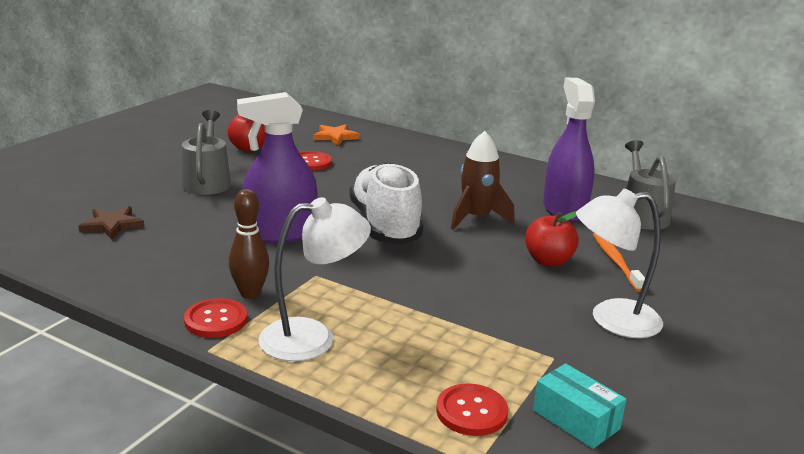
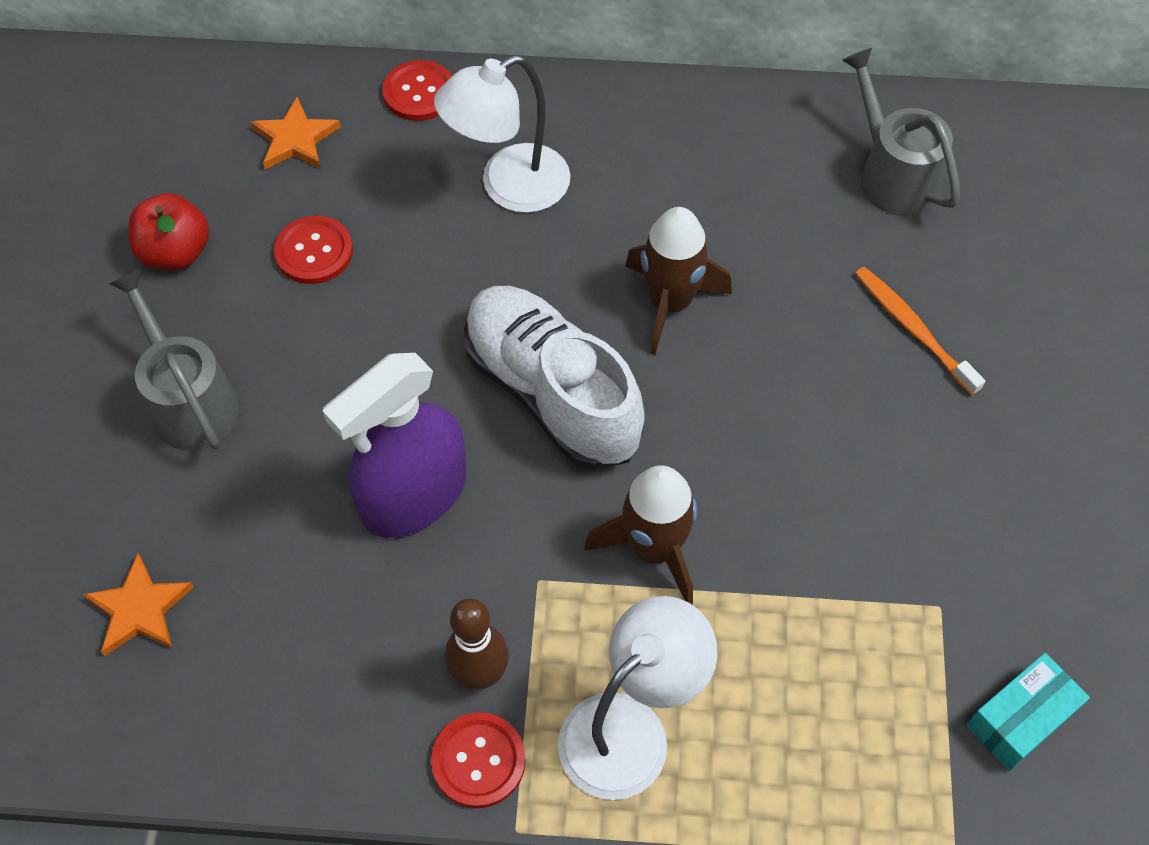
camera: 25 degrees left, 35 degrees up
brown star [78,206,144,239] -> orange star [83,554,194,656]
red button [436,384,508,436] -> red button moved to [382,60,452,121]
red apple [525,211,579,267] -> none
turquoise box [533,363,627,449] -> turquoise box turned 60 degrees counterclockwise [966,653,1090,771]
purple spray bottle [543,78,595,222] -> none
white lamp [576,189,663,338] -> white lamp moved to [434,55,571,213]
none -> brown rocket [584,465,697,604]

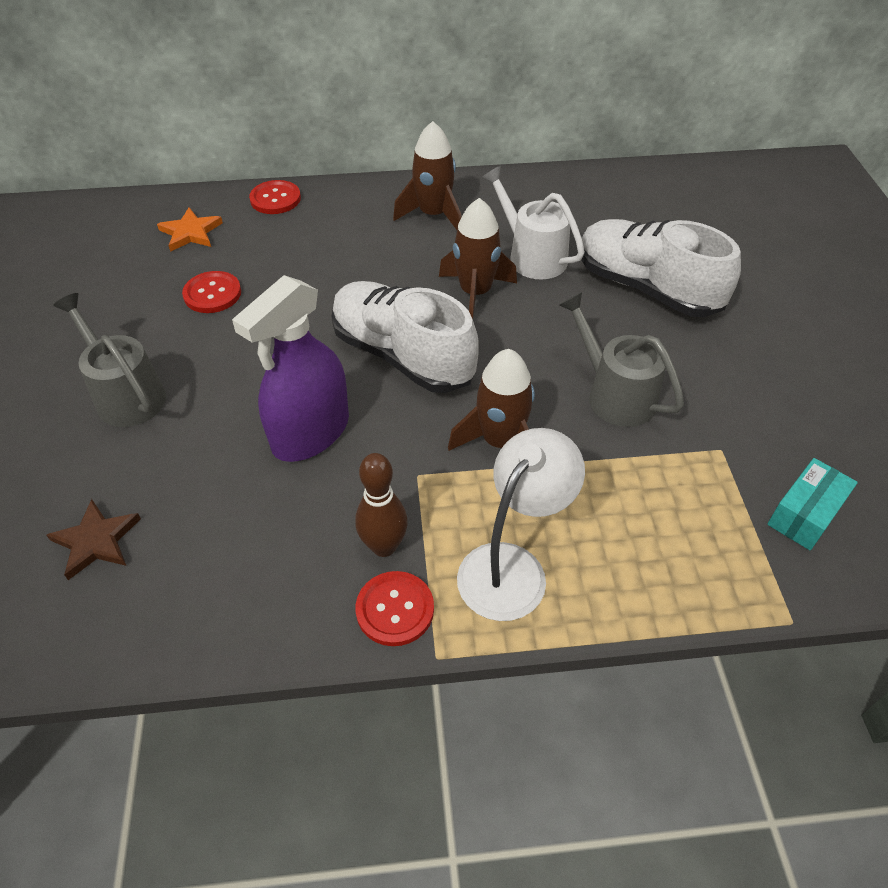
camera: 10 degrees left, 10 degrees down
orange star [83,554,194,656] -> brown star [47,499,141,580]
red apple [128,193,209,270] -> none
white lamp [434,55,571,213] -> none
grey watering can [842,48,960,216] -> grey watering can moved to [559,292,684,427]
orange toothbrush [855,267,985,396] -> white shoe [581,219,741,317]
none -> brown rocket [393,121,462,230]
none -> white watering can [482,166,585,280]

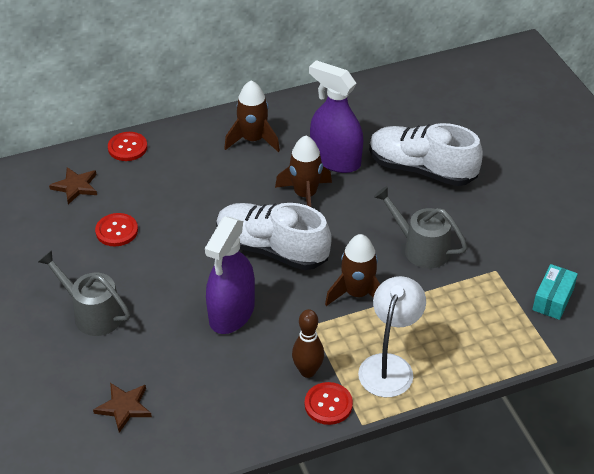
camera: 15 degrees left, 5 degrees down
orange star [157,207,223,252] -> brown star [49,167,97,204]
white watering can [482,166,585,280] -> purple spray bottle [309,60,363,173]

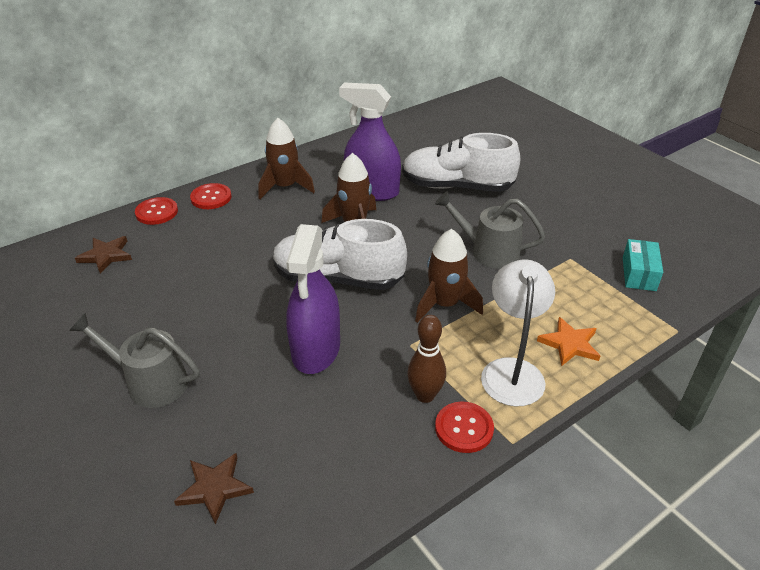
camera: 15 degrees left, 5 degrees down
red button [95,213,138,246] -> red button moved to [190,183,231,209]
none -> orange star [537,317,600,366]

